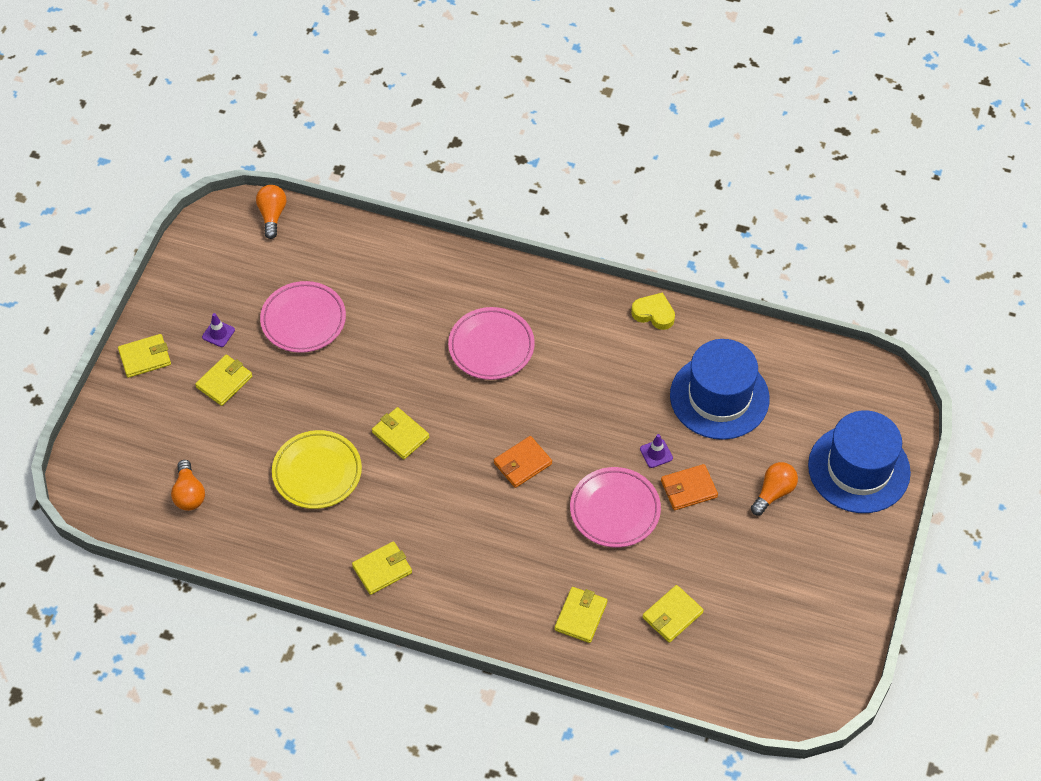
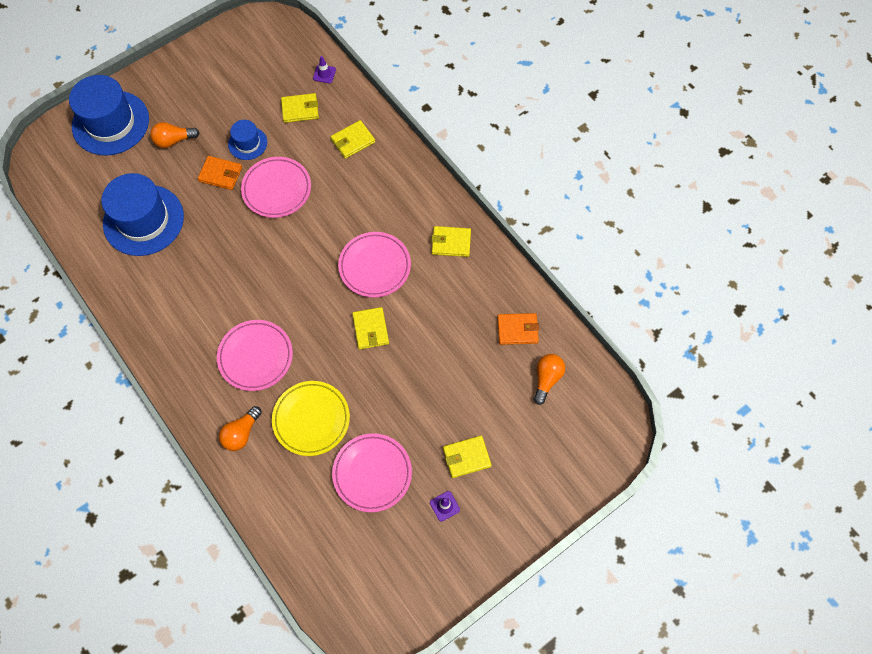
camera: 145 degrees left, 10 degrees up
yellow wallet [118,334,171,378] -> none
orange light bulb [256,185,286,239] -> orange light bulb moved to [219,406,262,451]
yellow plate [272,430,362,509] -> yellow plate moved to [272,381,350,456]
orange wallet [494,436,552,488] -> orange wallet moved to [497,313,539,345]
yellow heart [631,292,675,330] -> none
purple traffic cone [640,434,673,468] -> purple traffic cone moved to [313,56,336,83]
none -> blue hat [228,120,267,160]
none -> pink plate [338,232,411,298]

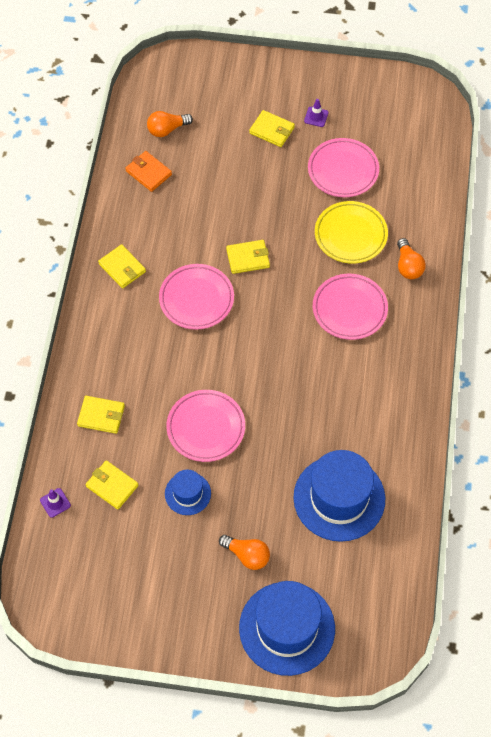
camera: 135 degrees left, 5 degrees down
orange wallet [198,156,242,190] -> none
orange light bulb [219,406,262,451] -> orange light bulb turned 90 degrees clockwise [397,238,426,279]
yellow wallet [352,307,389,349] -> yellow wallet turned 45 degrees clockwise [226,240,270,274]

